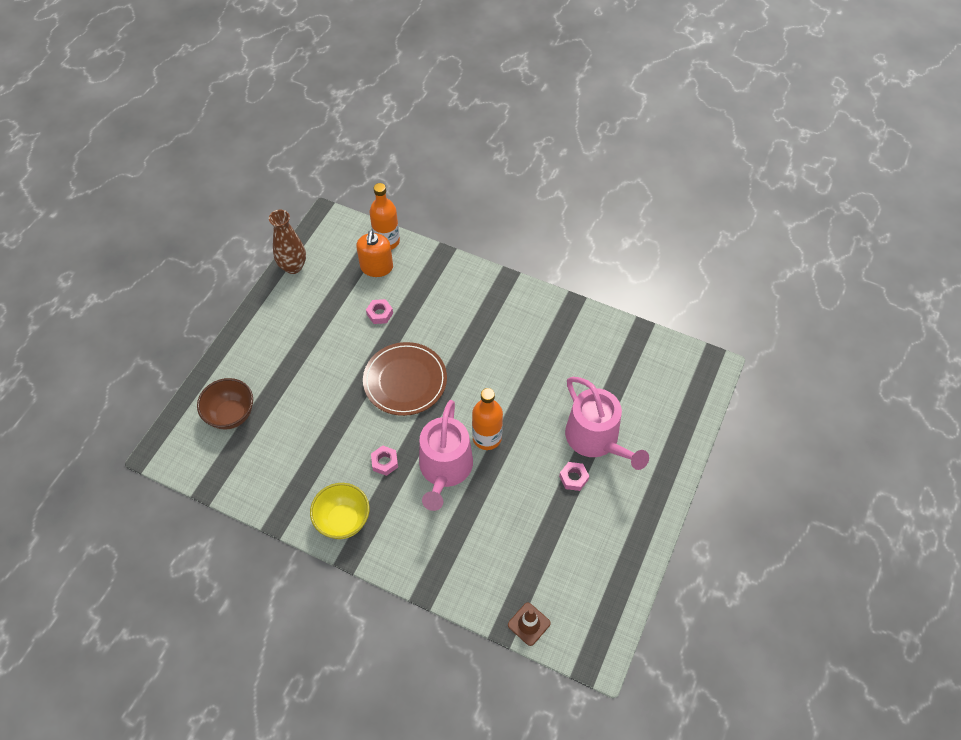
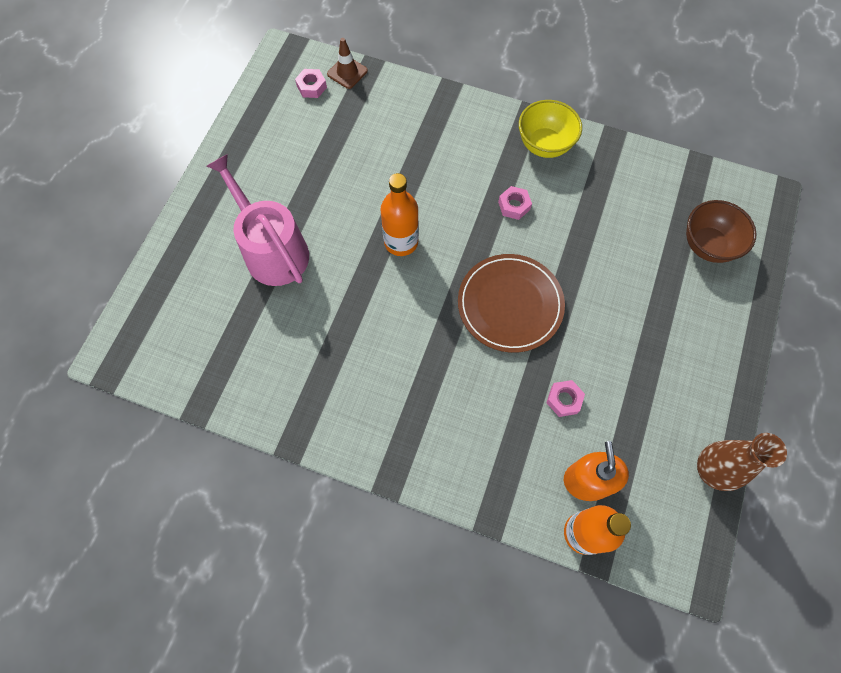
camera: 175 degrees right, 10 degrees up
pink watering can [419,400,473,511] -> none
pink nut [559,462,589,491] -> pink nut moved to [295,69,327,98]

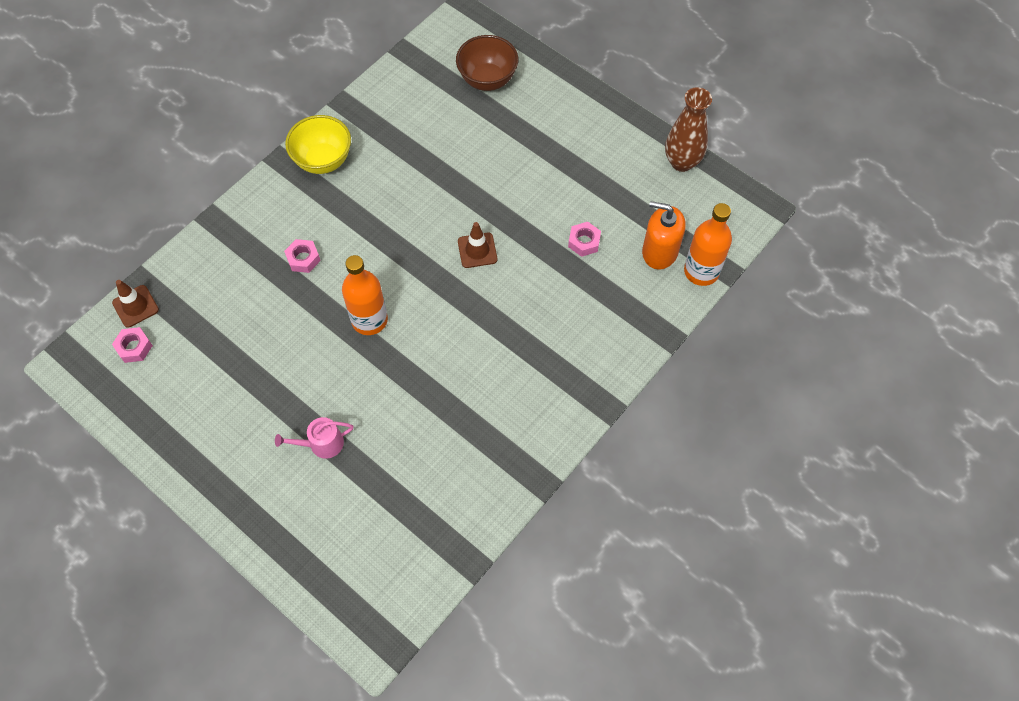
camera: 70 degrees left, 5 degrees down
pink watering can [207,154,309,286] -> pink watering can [275,417,353,459], size x0.47
brown plate [458,254,565,353] -> brown traffic cone [458,222,497,268]
pink nut [498,186,532,220] -> pink nut moved to [284,239,321,273]

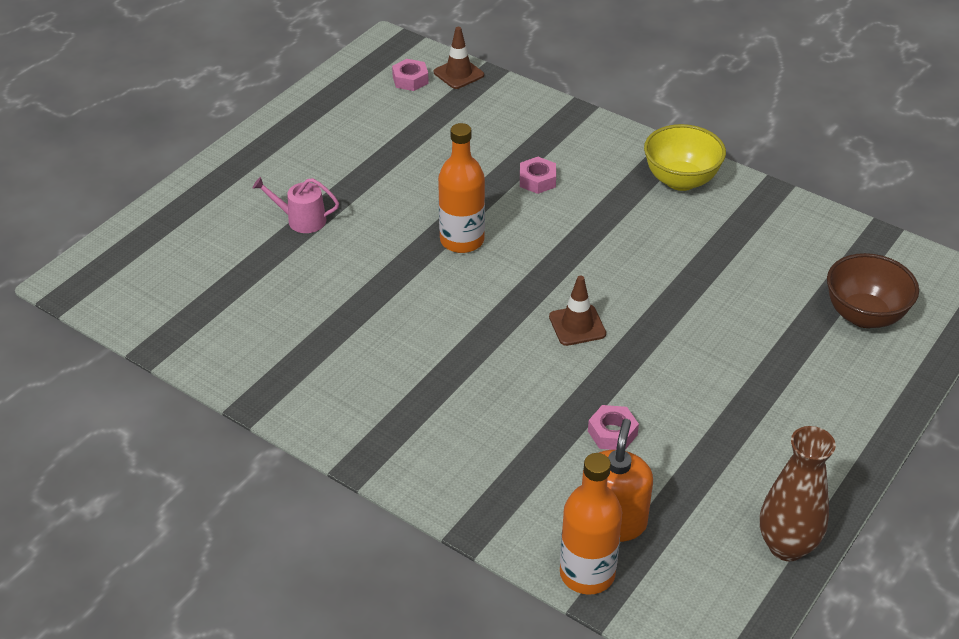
camera: 85 degrees right, 20 degrees down
pink watering can [275,417,353,459] -> pink watering can turned 60 degrees counterclockwise [253,177,339,233]

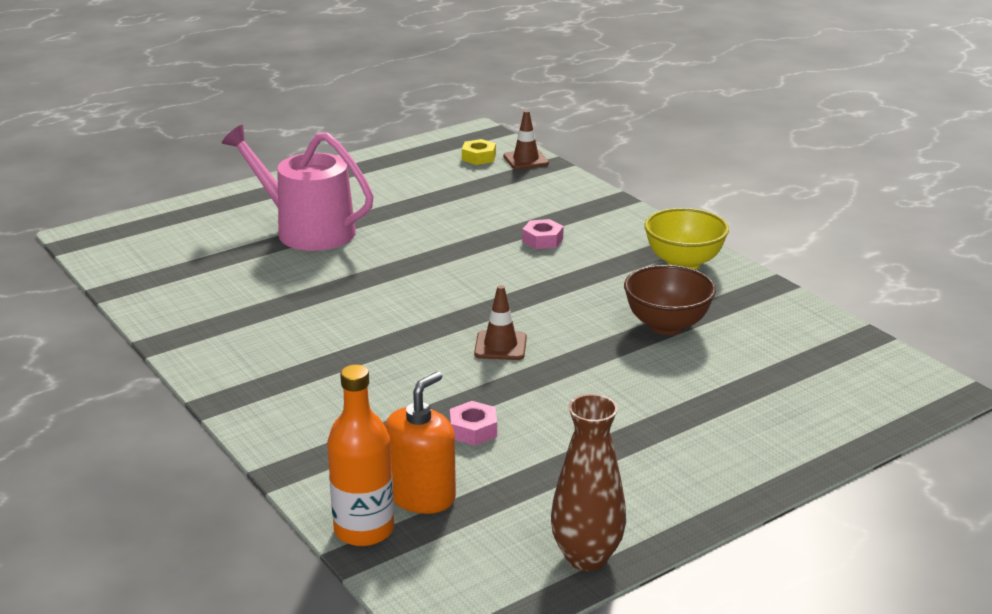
camera: 20 degrees right, 15 degrees down
pink watering can [253,177,339,233] -> pink watering can [222,125,374,251], size x2.11
pink nut [392,59,429,91] -> yellow nut [462,139,496,165]
orange bottle [438,123,485,253] -> none
brown bowl [827,253,919,328] -> brown bowl moved to [624,265,716,335]

